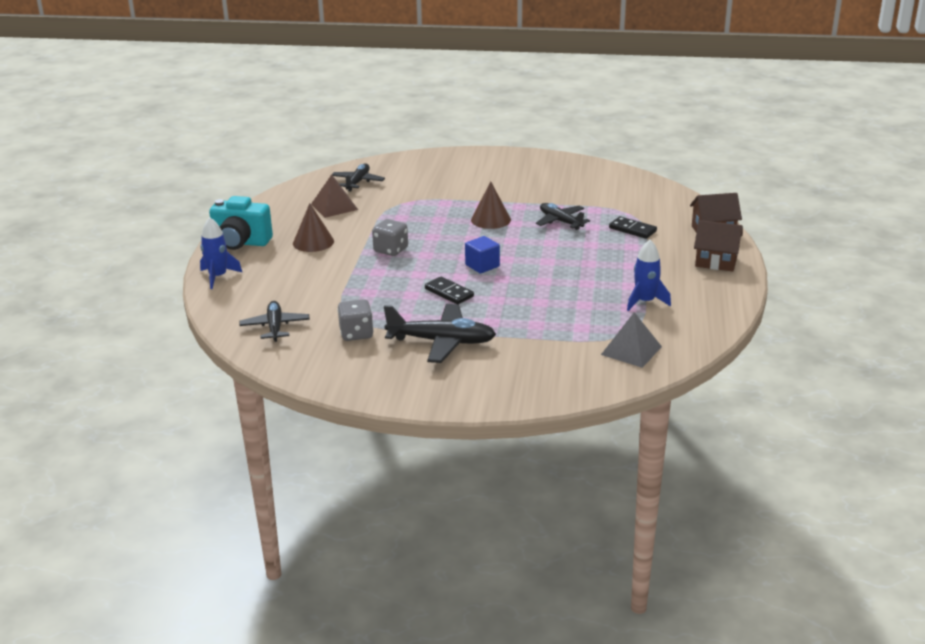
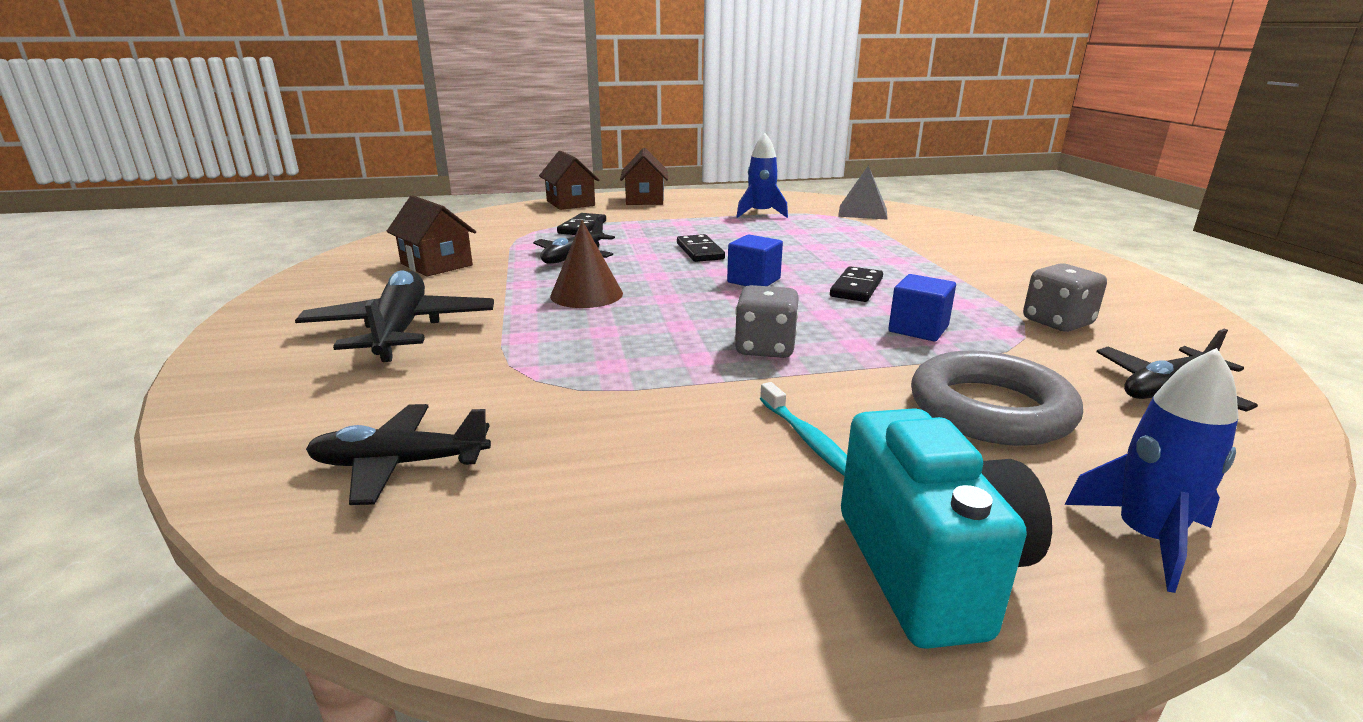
camera: 110 degrees left, 5 degrees down
brown cone [293,203,334,252] -> turquoise toothbrush [760,382,847,476]
brown pyramid [311,174,358,218] -> none
black plane [384,304,496,363] -> black plane moved to [295,270,494,362]
none -> brown house [386,195,476,277]
none -> black domino [677,234,725,262]
none -> blue cube [888,274,956,341]
none -> grey ring [911,351,1083,446]

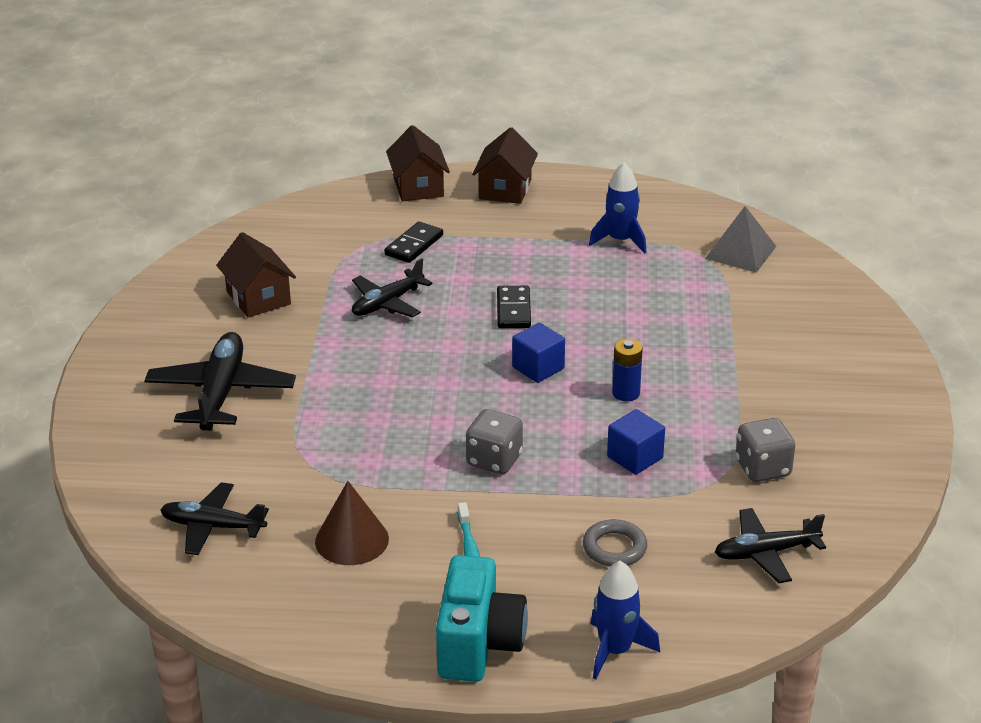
camera: 15 degrees right, 10 degrees up
brown cone [550,220,623,308] -> brown cone moved to [315,481,389,565]
black domino [830,266,883,302] -> blue battery [612,339,643,402]
grey ring [911,351,1083,446] -> grey ring [583,519,647,567], size x0.57

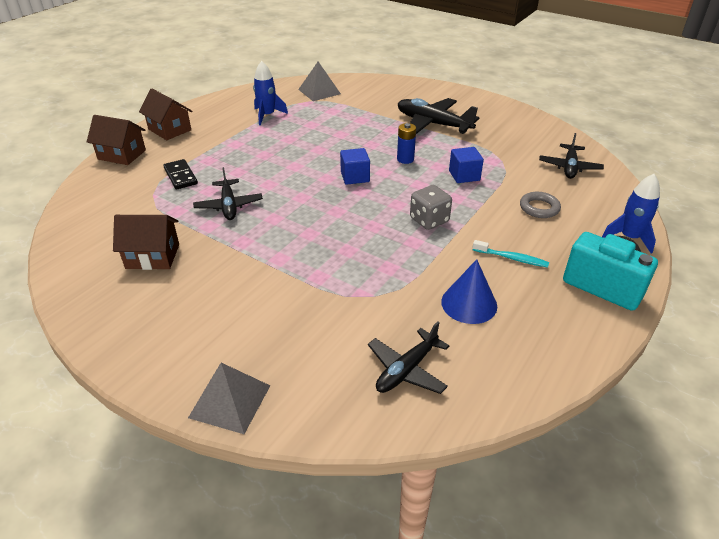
camera: 60 degrees left, 5 degrees up
black plane [144,332,296,430] -> black plane moved to [398,98,479,134]
brown cone [315,481,389,565] -> blue cone [441,259,497,324]
black domino [497,286,531,328] -> none
grey dice [736,418,795,482] -> none
none -> grey pyramid [188,363,270,434]

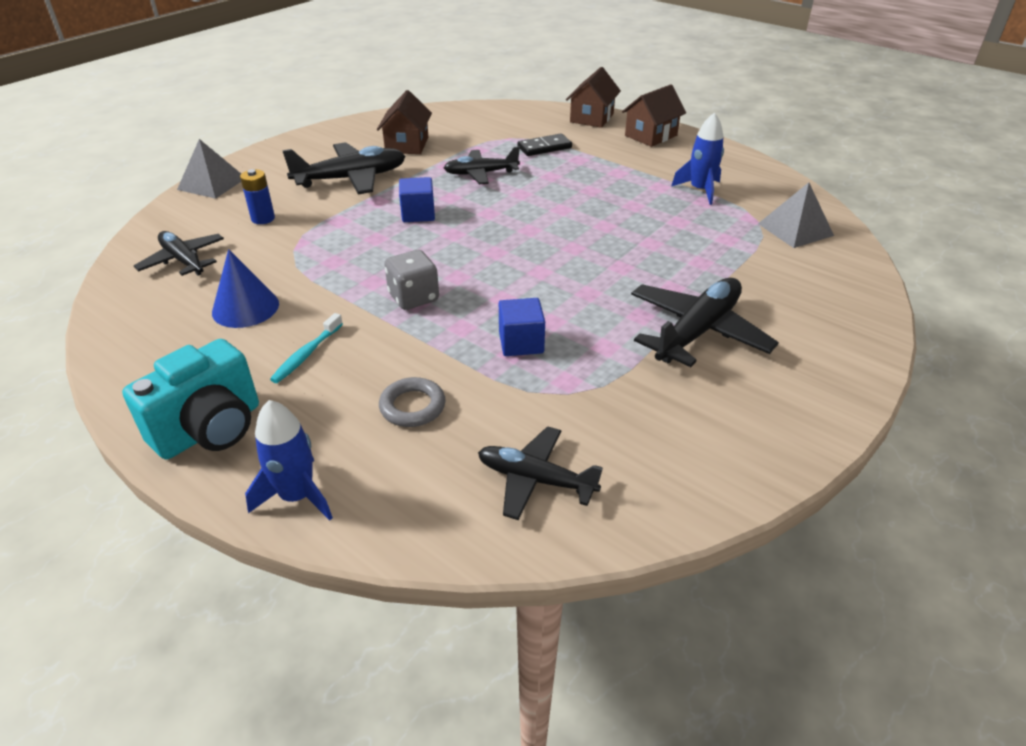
camera: 95 degrees right, 0 degrees up
blue cube [340,148,370,185] -> blue cube moved to [399,177,435,222]
blue battery [397,123,416,164] -> blue battery moved to [240,169,275,224]
none -> black plane [282,142,406,194]

